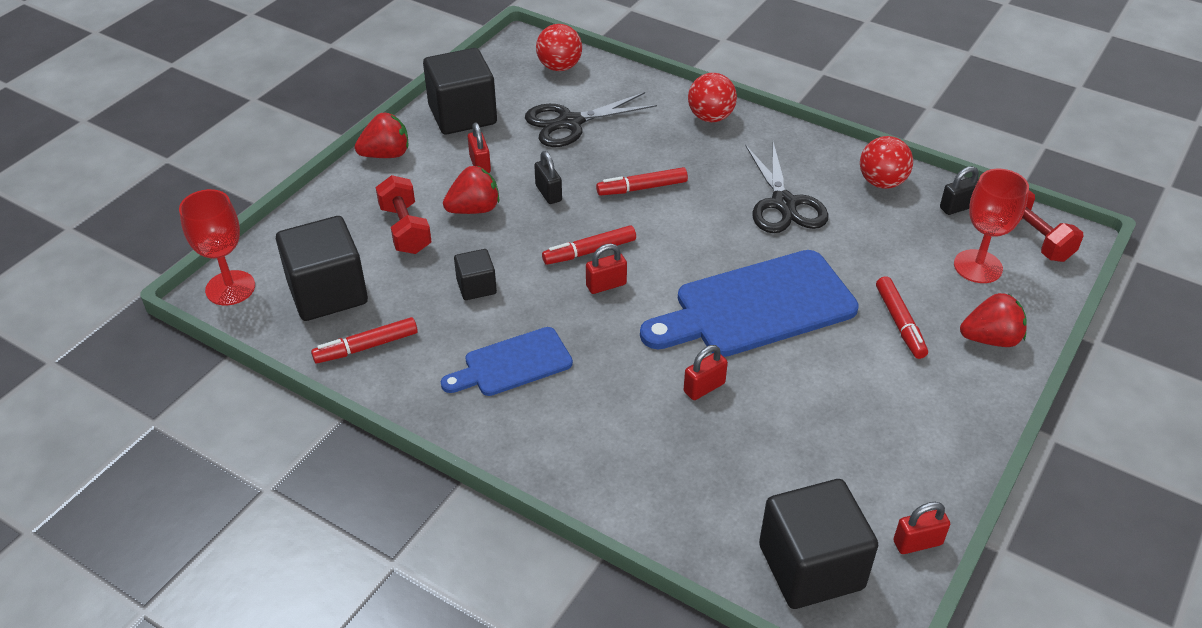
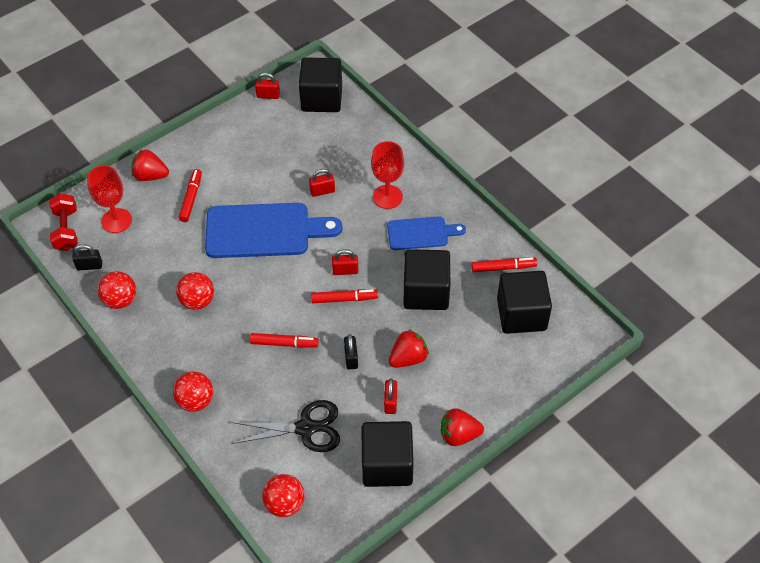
camera: 160 degrees left, 10 degrees up
red goblet [179,189,255,305] -> red goblet moved to [371,141,404,209]
red dumbbell [376,175,432,254] -> none
red strawberry [443,166,499,214] -> red strawberry turned 150 degrees clockwise [389,329,429,368]
black cube [454,249,497,300] -> black cube [403,249,450,310], size x1.97
black scissors [745,142,829,233] -> red ball [176,272,214,310]

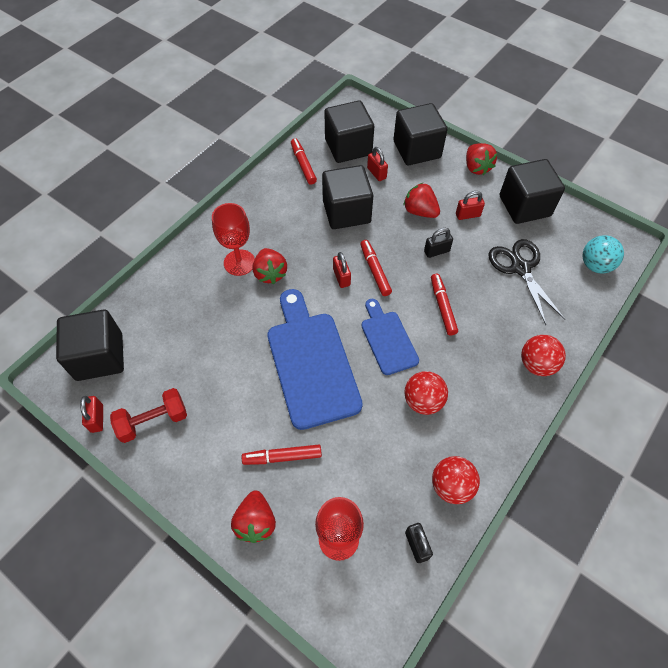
camera: 105 degrees left, 5 degrees up
red dumbbell [50,193,78,251] -> red dumbbell moved to [110,388,187,443]
red ball [262,474,305,517] -> turquoise ball [583,235,624,273]
red padlock [309,169,335,197] -> red padlock moved to [367,147,388,181]
blue cutting board [387,216,466,250] -> blue cutting board moved to [361,299,419,375]
none -> red strawberry [253,248,287,284]
none -> black cube [393,103,447,165]

